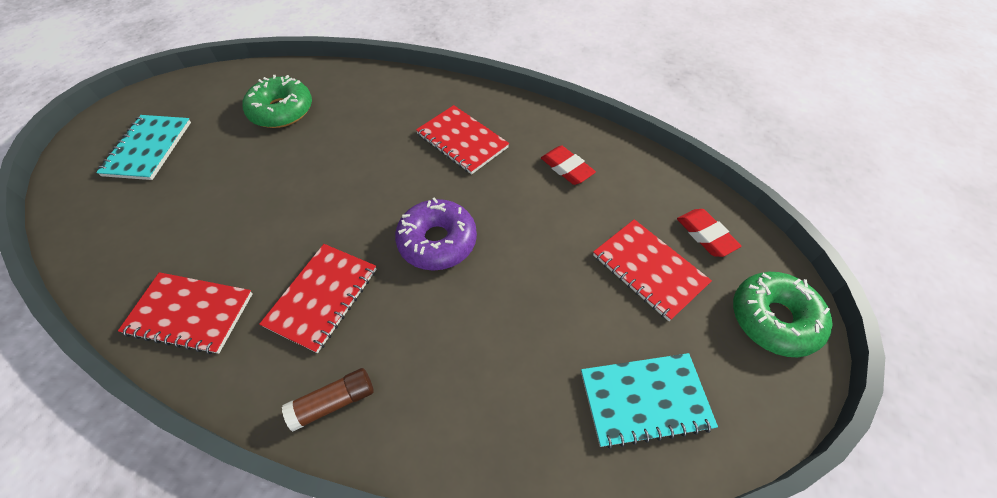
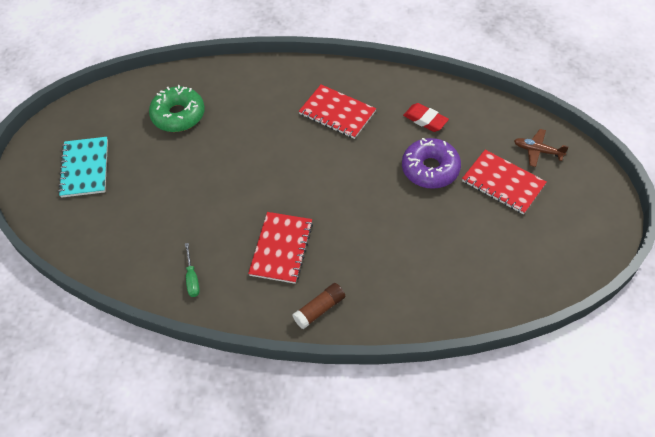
camera: 10 degrees left, 0 degrees up
red notebook [118,272,253,354] -> green screwdriver [185,243,200,297]
purple donut [395,197,477,271] -> purple donut moved to [402,138,461,189]
turquoise notebook [581,353,718,449] -> none
red eraser [677,209,741,257] -> brown plane [514,129,569,167]
green donut [733,272,832,357] -> none

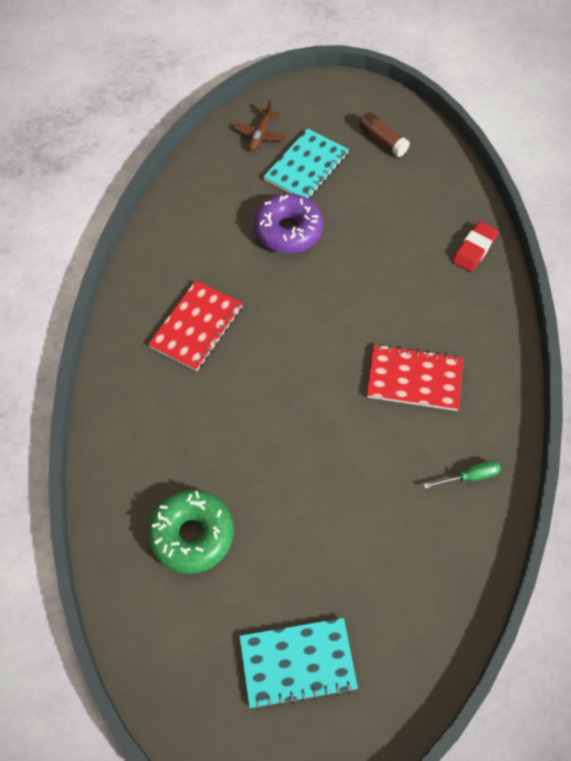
camera: 95 degrees left, 5 degrees up
brown glue stick [292,283,345,329] -> brown glue stick moved to [359,112,410,157]
red eraser [403,103,449,132] -> red eraser moved to [452,221,499,272]
red notebook [462,150,547,215] -> turquoise notebook [263,129,349,199]

